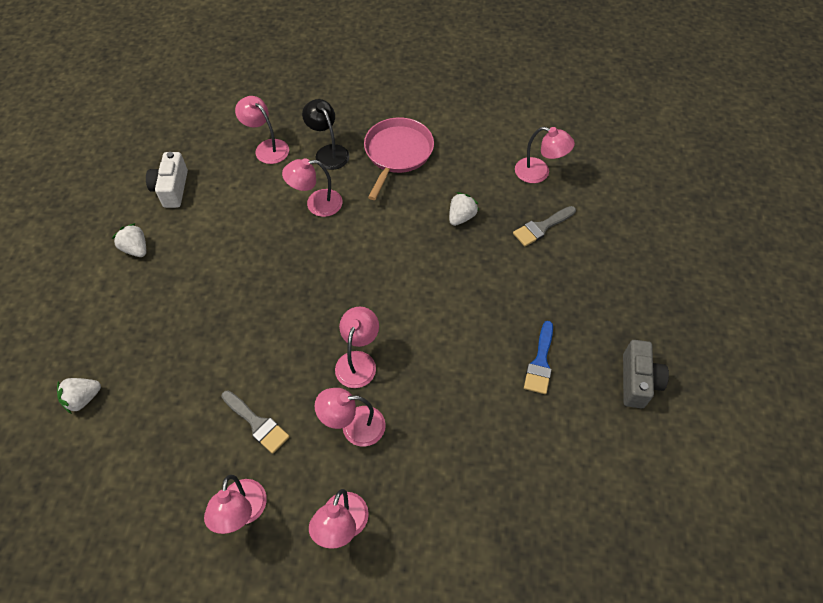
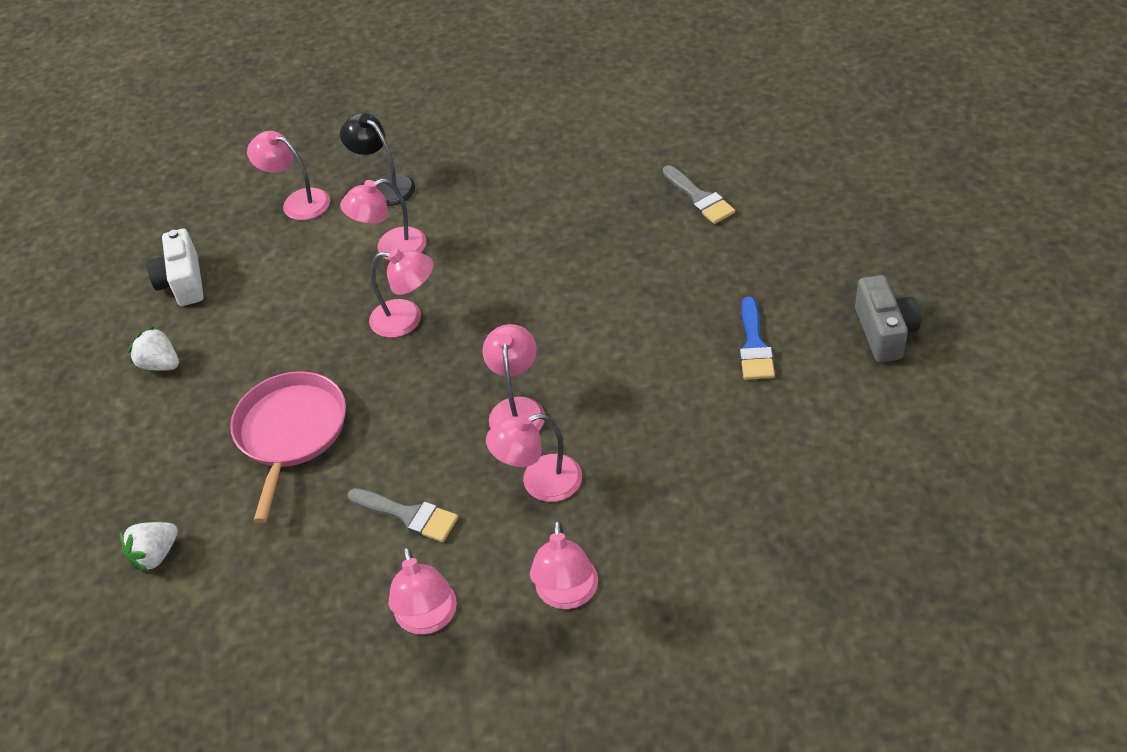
camera: 10 degrees left, 10 degrees down
pink pan [364,117,434,200] -> pink pan moved to [230,371,346,523]
white strawberry [449,192,479,226] -> none
grey brush [513,206,576,246] -> grey brush turned 75 degrees counterclockwise [663,166,735,224]
pink lamp [515,127,575,183] -> pink lamp moved to [369,248,434,338]

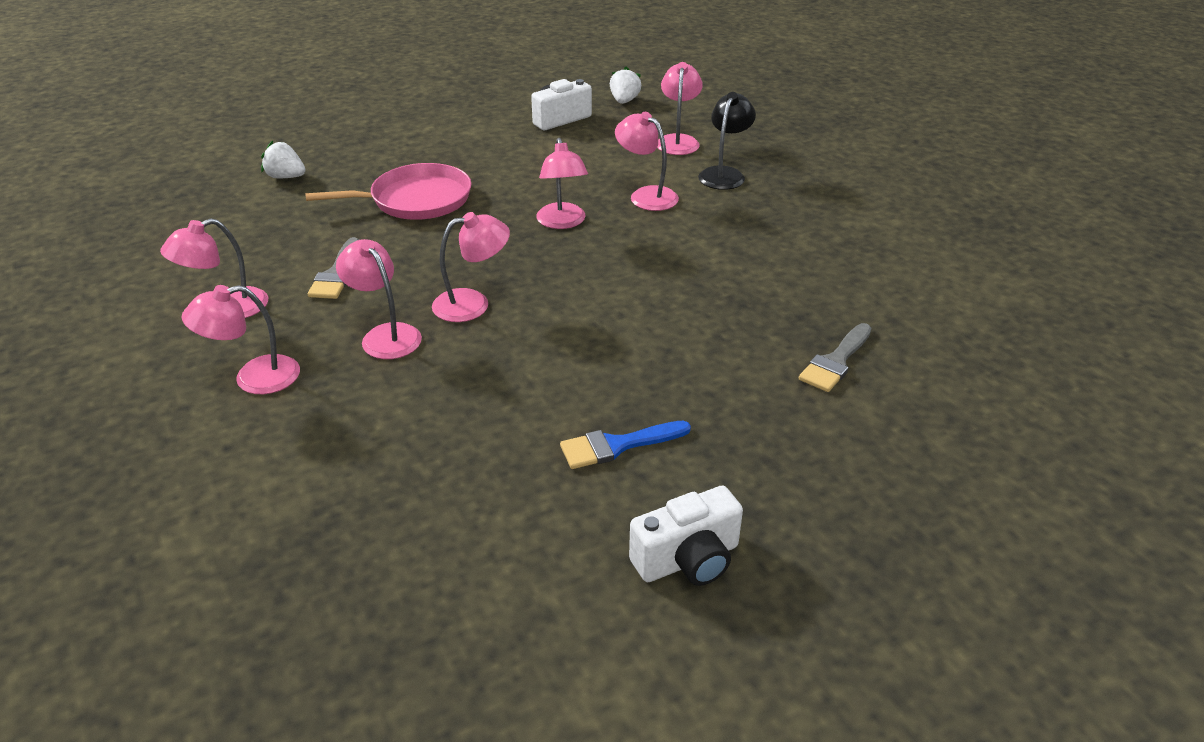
camera: 65 degrees right, 10 degrees down
white strawberry [128,326,179,371] -> white strawberry moved to [610,67,641,104]
grey camera [855,275,921,362] -> white camera [629,486,743,586]

